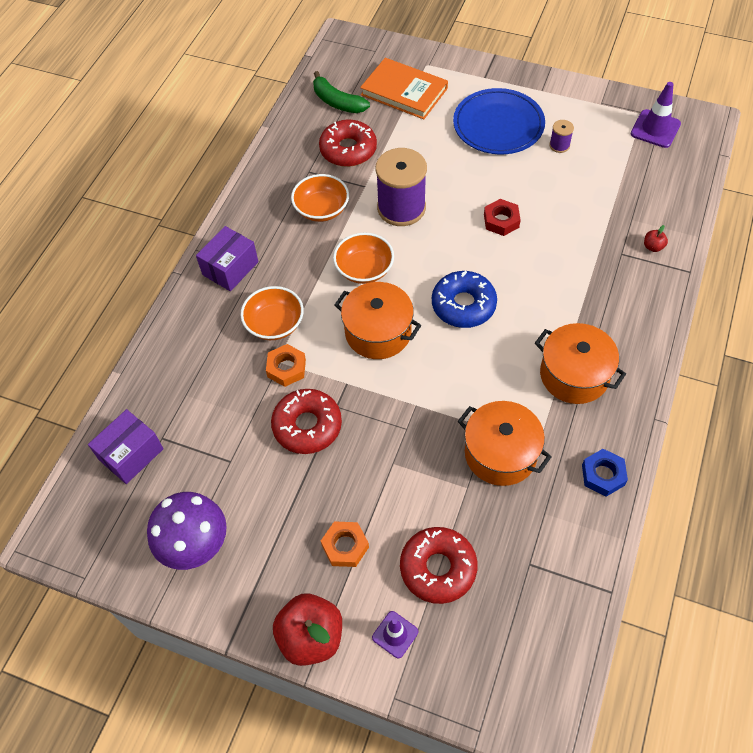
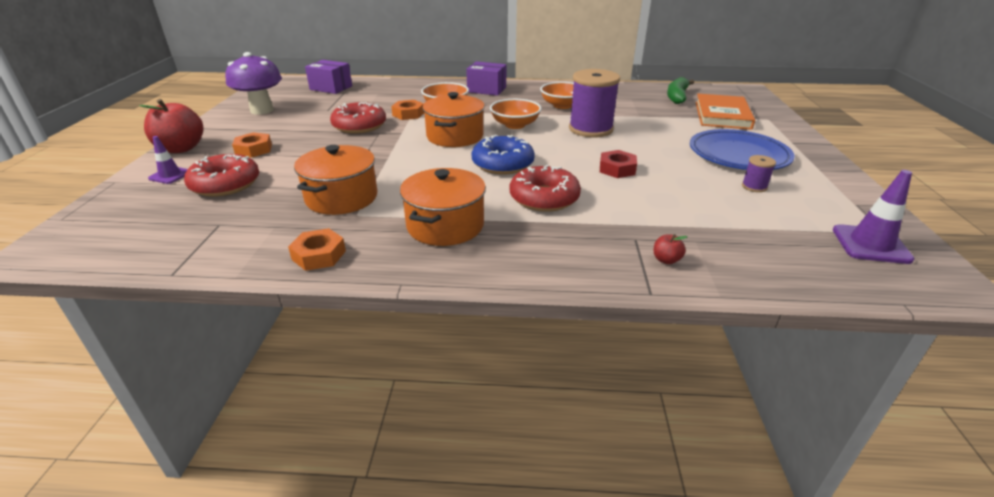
camera: 70 degrees right, 25 degrees down
red donut [319,120,377,167] -> red donut moved to [510,165,581,212]
blue nut [582,449,628,497] -> orange nut [288,228,346,271]

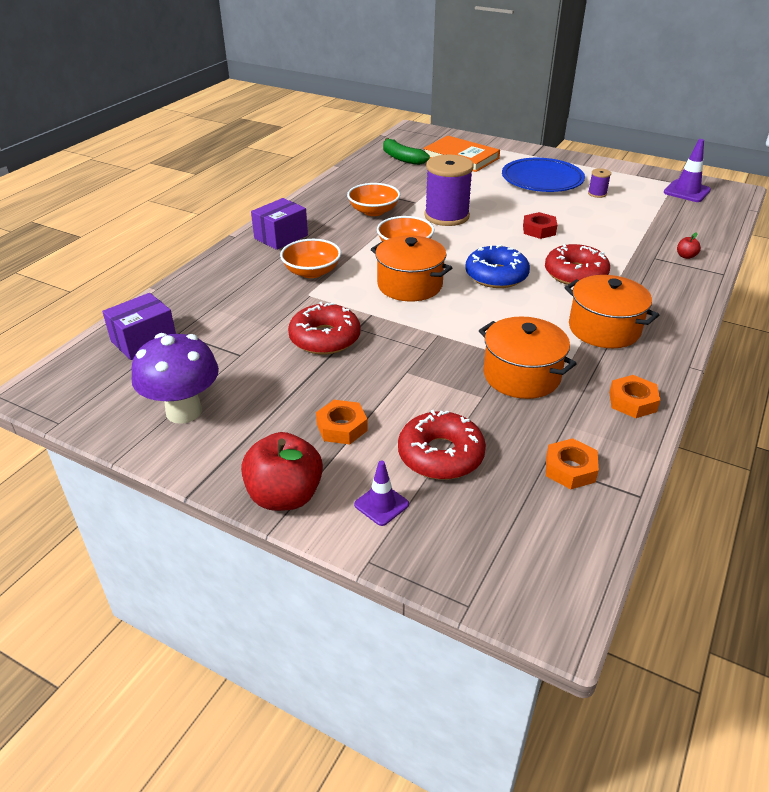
camera: 65 degrees left, 5 degrees up
orange nut [391,100,424,120] -> orange nut moved to [546,438,599,489]

